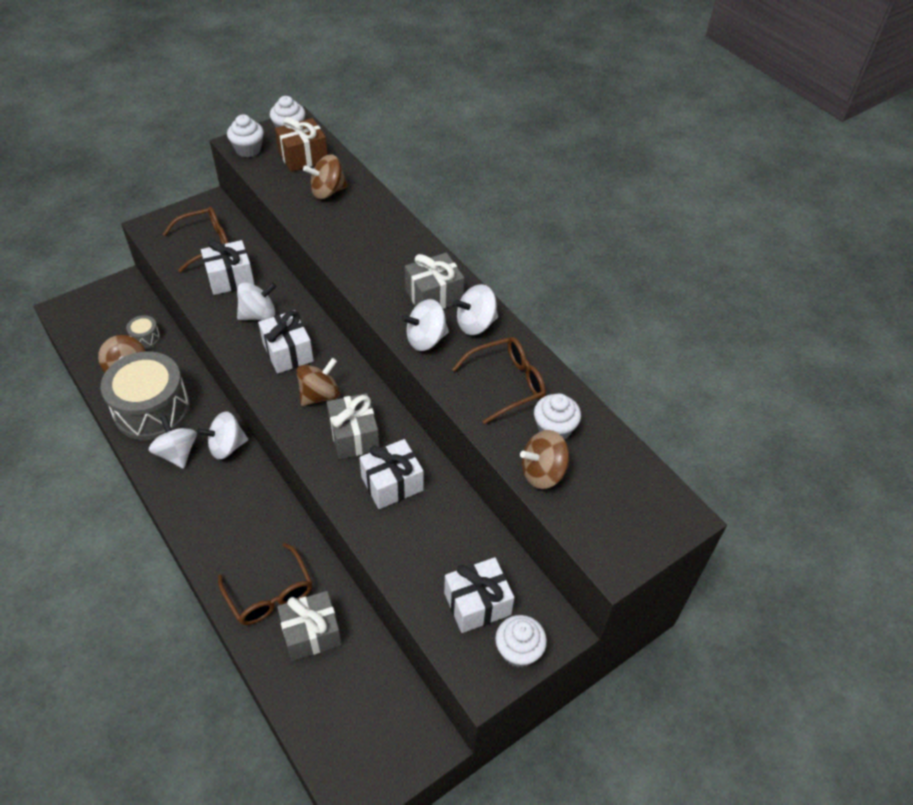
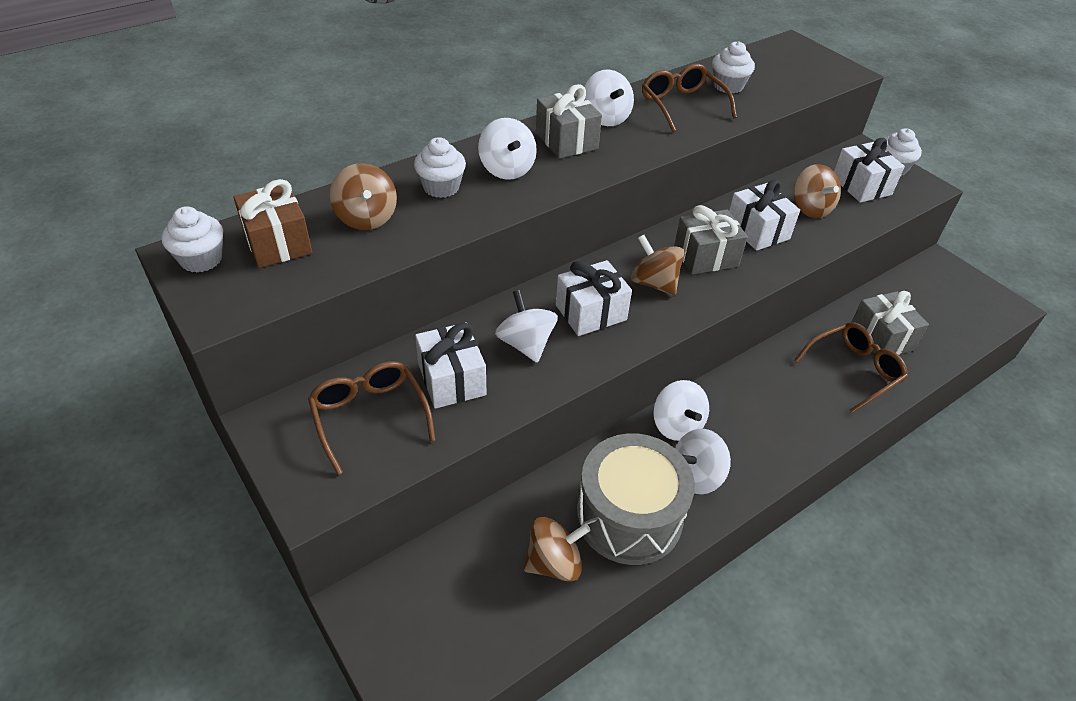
camera: 90 degrees left, 5 degrees down
grey drum [126,315,161,349] -> none
white cupcake [227,114,264,157] -> white cupcake moved to [414,137,466,198]
white spinning top [401,299,449,351] -> white spinning top moved to [478,118,537,180]
brown spinning top [520,430,569,489] -> brown spinning top moved to [794,164,841,218]

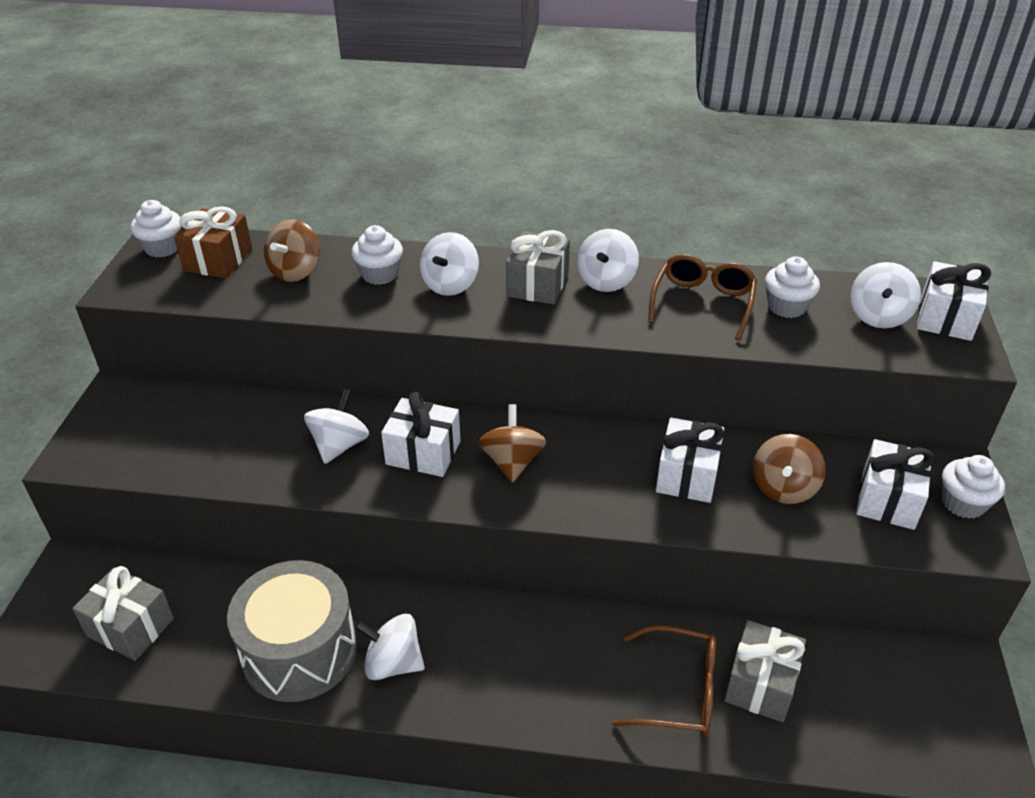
camera: 45 degrees right, 5 degrees down
brown glasses [308,361,436,475] -> none
white gift [415,322,486,409] -> white gift moved to [917,261,991,341]
brown spinning top [524,517,590,582] -> none
white spinning top [653,380,709,441] -> white spinning top moved to [850,262,921,328]
grey gift [674,205,748,274] -> grey gift moved to [72,566,174,661]

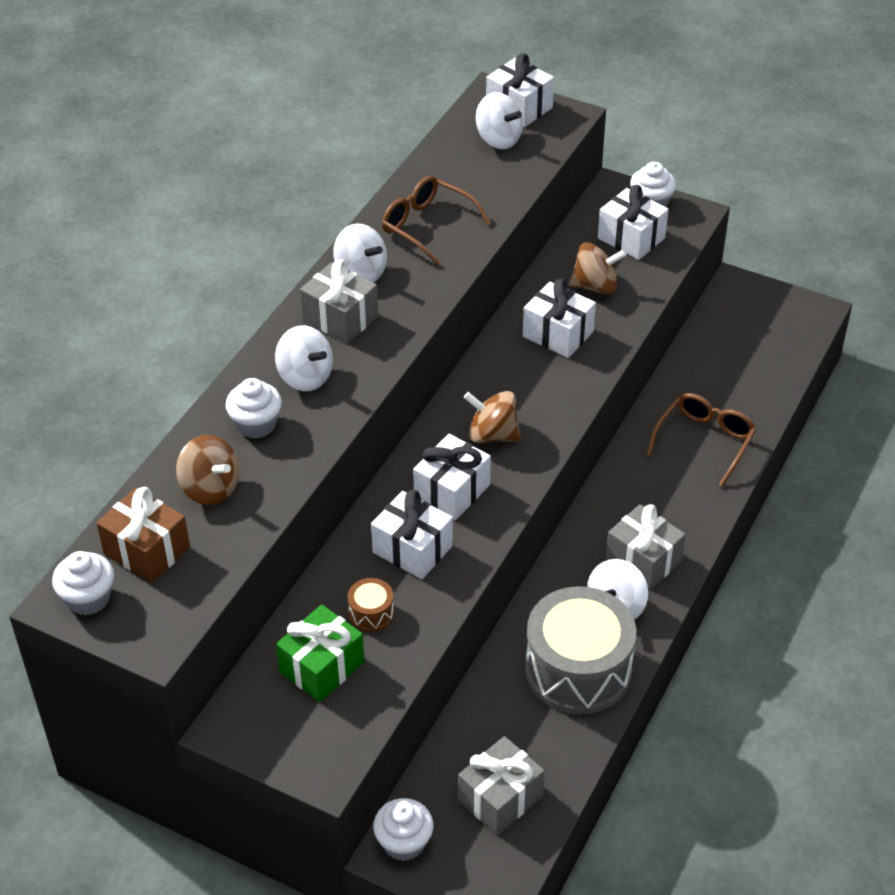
camera: 70 degrees left, 5 degrees up
white spinning top [304,389,369,464] -> white gift [371,490,453,579]
grey gift [724,620,806,722] -> grey gift moved to [606,504,686,589]
brown spinning top [753,434,826,504] -> brown spinning top turned 45 degrees counterclockwise [569,242,626,295]
white cupcake [765,256,820,318] -> white cupcake moved to [373,798,434,861]
none -> green gift [276,604,365,702]
none -> brown drum [348,578,394,632]

